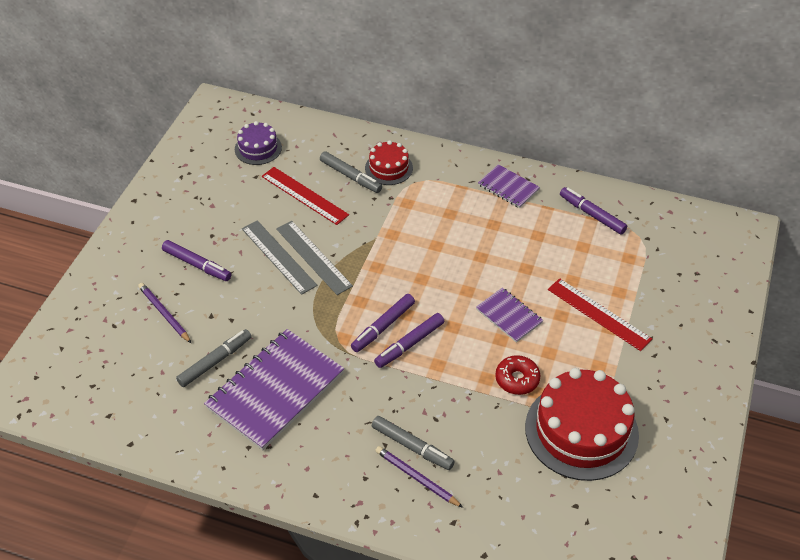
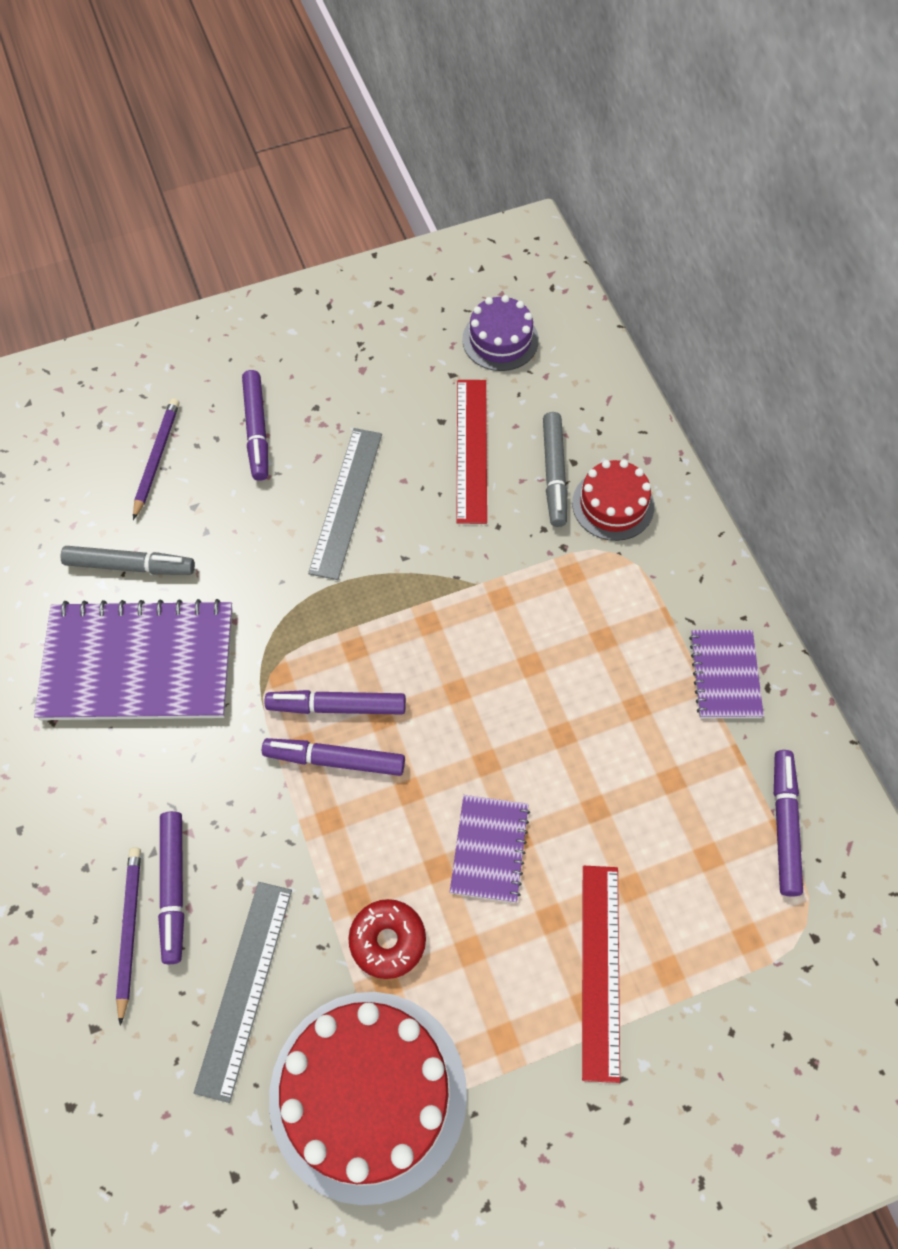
camera: 50 degrees right, 15 degrees up
grey ruler [276,221,353,295] -> grey ruler moved to [194,882,292,1103]
grey marker [372,416,455,470] -> purple marker [158,811,184,964]

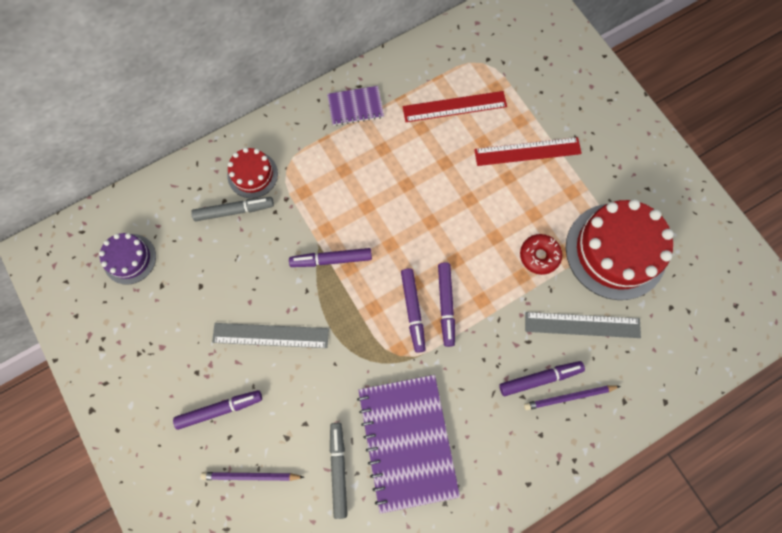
camera: 100 degrees left, 10 degrees up
purple notebook [450,795,530,903] -> none
red ruler [456,380,487,524] -> red ruler moved to [402,91,507,122]
purple marker [774,750,803,896] -> purple marker moved to [289,248,372,267]

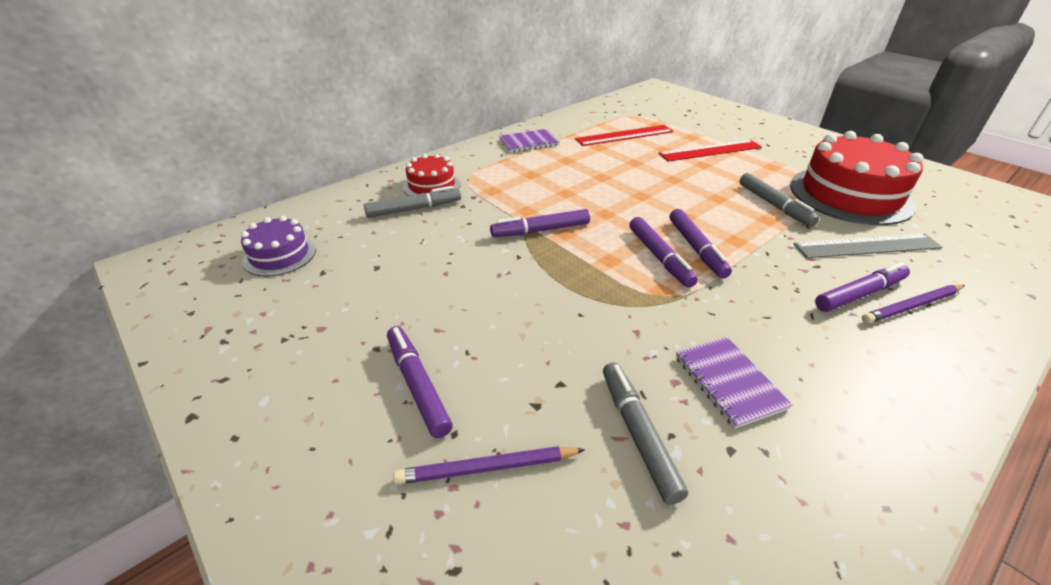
camera: 10 degrees left, 35 degrees down
purple marker [173,390,262,430] -> purple marker turned 90 degrees counterclockwise [387,326,453,438]
grey ruler [212,323,329,348] -> none
purple notebook [357,375,460,514] -> purple notebook [676,337,793,429], size x0.51
red donut [520,234,562,275] -> grey marker [739,173,819,227]

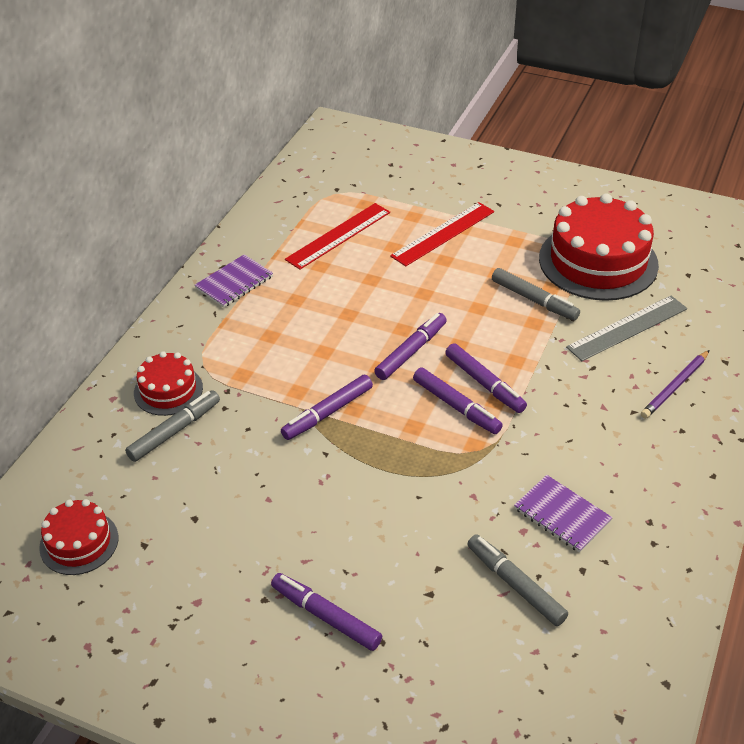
camera: 25 degrees left, 5 degrees up
purple cake [241,216,316,277] -> red cake [39,499,118,575]
purple pencil [393,446,585,485] -> none
purple marker [815,262,910,312] -> purple marker moved to [374,313,447,380]

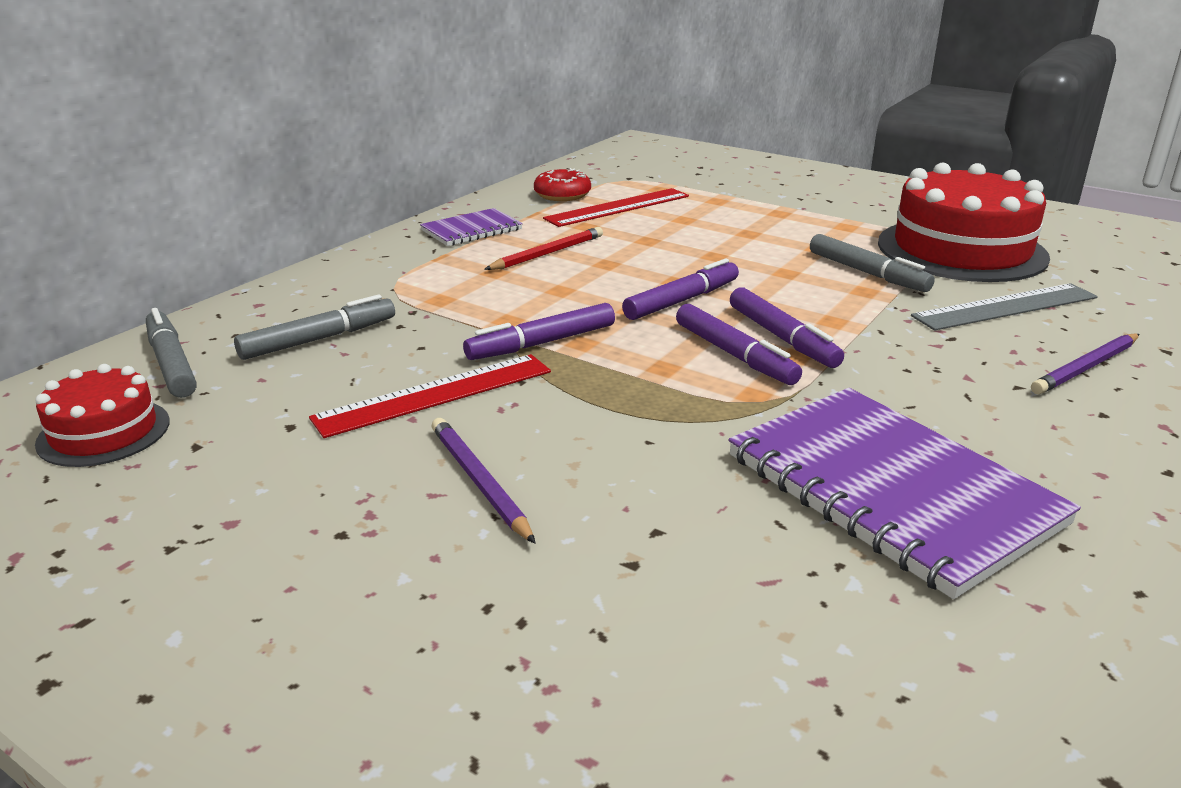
camera: 10 degrees right, 15 degrees down
red cake [134,351,203,416] -> none
purple marker [271,573,382,651] -> none
red ruler [390,202,494,266] -> red ruler moved to [309,354,551,438]
grey marker [468,534,568,626] -> grey marker moved to [146,308,197,398]
purple notebook [514,475,613,553] -> purple notebook [728,388,1081,599], size x1.97
none -> purple pencil [432,418,536,544]
none -> red pencil [484,227,603,270]
none -> red donut [534,168,591,201]

